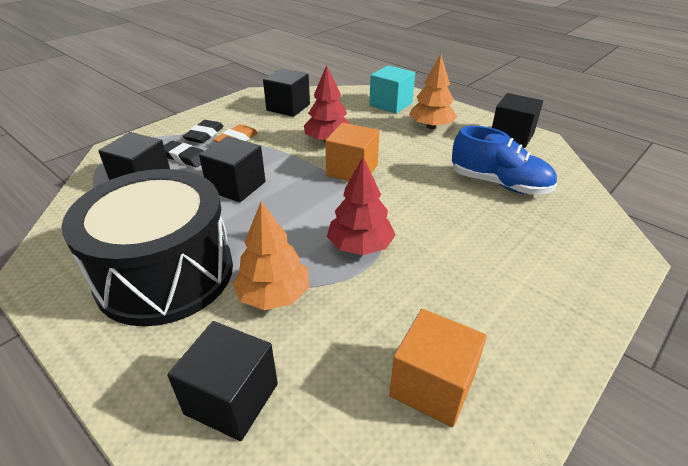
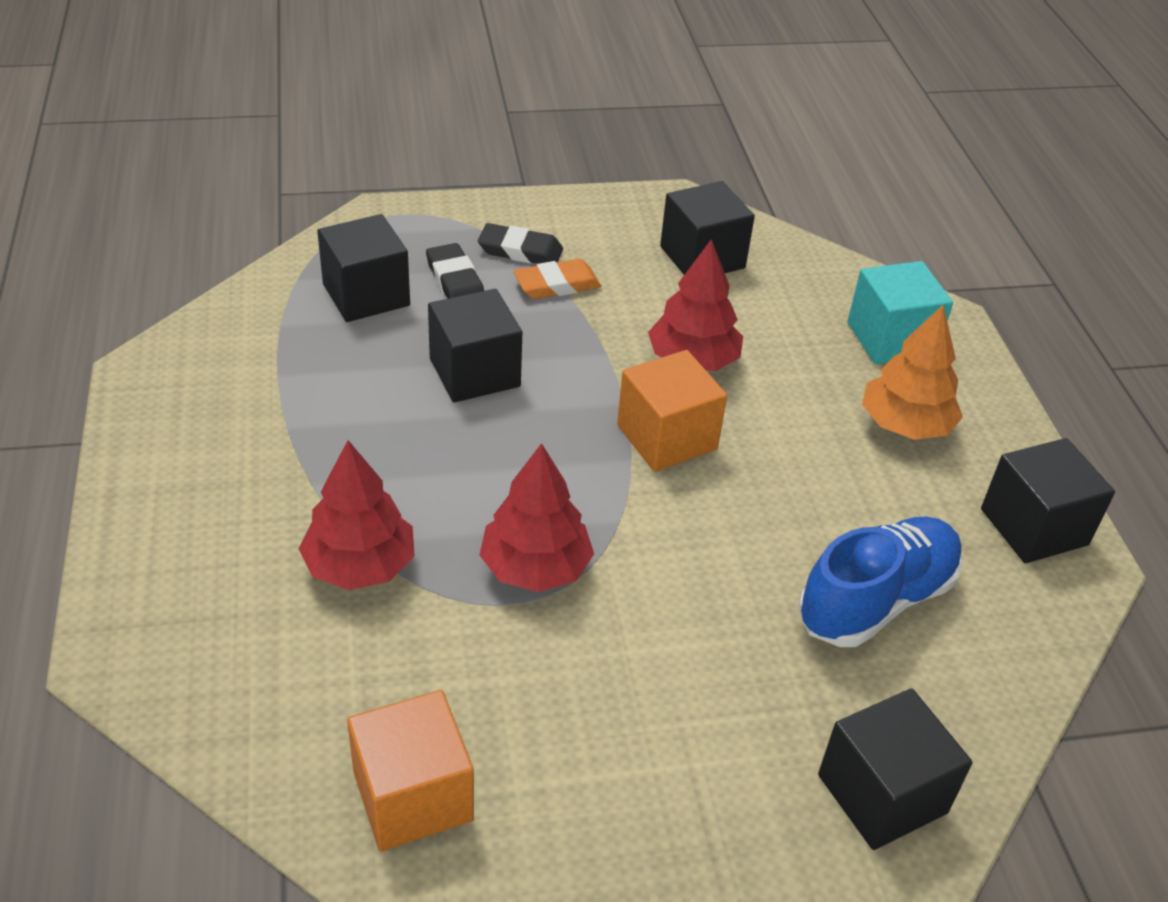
camera: 35 degrees right, 5 degrees up
black drum [61,169,233,326] -> none
black cube [167,321,278,441] -> black cube moved to [818,688,972,850]
black eraser [183,120,224,143] -> black eraser turned 45 degrees clockwise [478,223,563,264]
orange tree [232,202,309,310] -> red tree [299,440,415,590]
blue shoe [452,126,557,195] -> blue shoe turned 105 degrees counterclockwise [798,517,963,647]

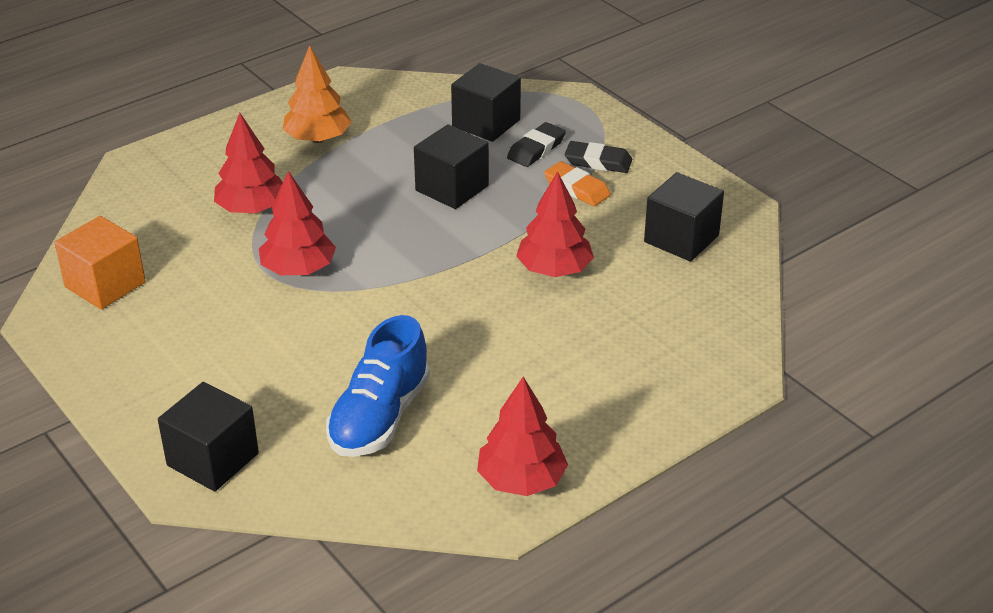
camera: 65 degrees right, 5 degrees down
black eraser [478,223,563,264] -> black eraser turned 60 degrees counterclockwise [565,141,632,173]
orange cube [617,350,727,472] -> none
blue shoe [798,517,963,647] -> blue shoe turned 90 degrees clockwise [326,315,430,457]
turquoise cube [848,261,953,364] -> none
orange tree [862,305,963,440] -> orange tree moved to [283,45,351,143]
black cube [981,438,1115,563] -> red tree [477,377,568,496]

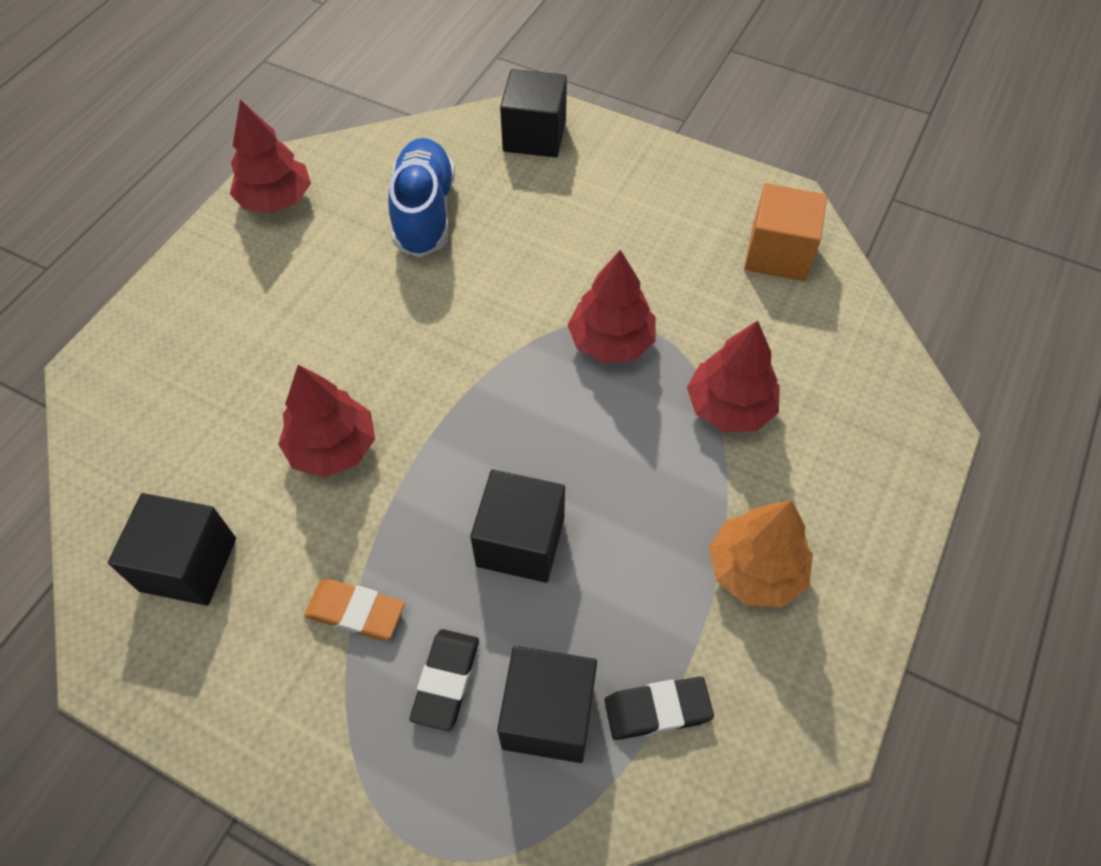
camera: 155 degrees right, 20 degrees up
black eraser [565,141,632,173] -> black eraser moved to [605,677,714,740]

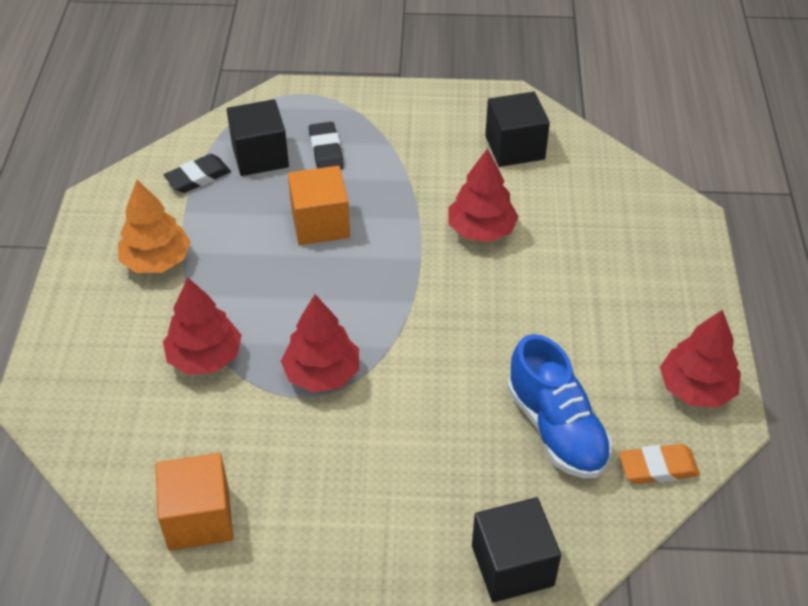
camera: 155 degrees right, 10 degrees down
orange eraser [304,579,405,640] -> orange eraser moved to [619,444,700,484]
black cube [470,470,565,583] -> orange cube [288,166,350,245]

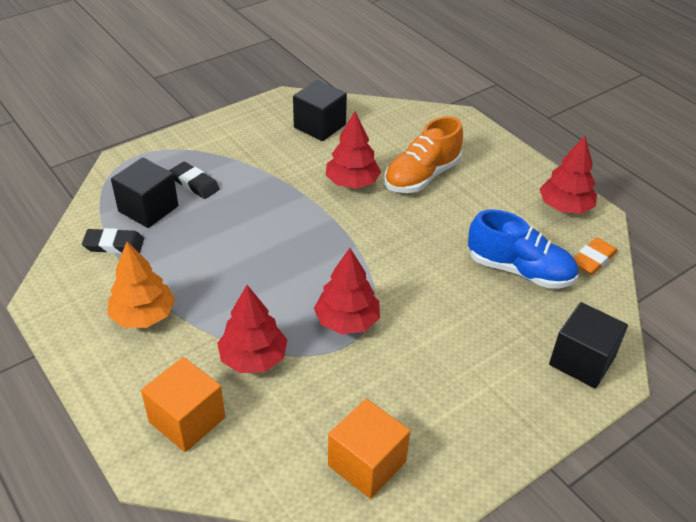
camera: 40 degrees left, 5 degrees down
black eraser [164,154,231,193] -> black eraser turned 75 degrees clockwise [82,228,144,254]
orange cube [288,166,350,245] -> orange cube moved to [141,357,225,452]
none -> orange shoe [384,116,463,193]

